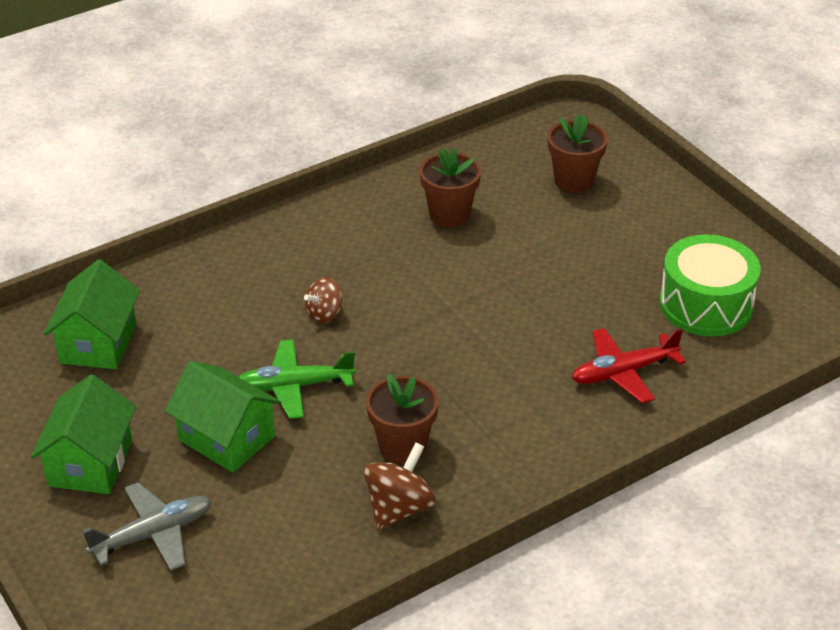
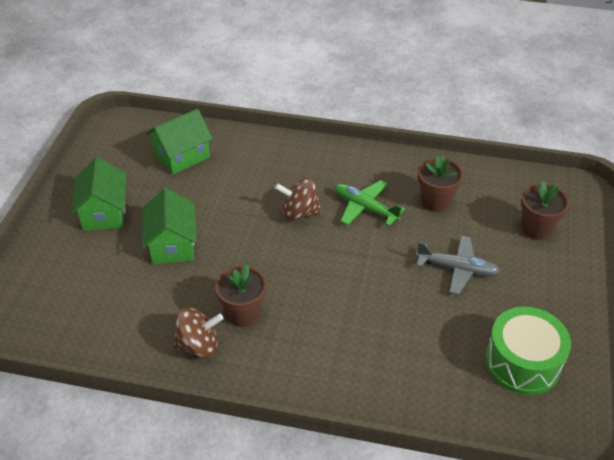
camera: 45 degrees right, 5 degrees up
green house [31,374,136,494] -> green house turned 60 degrees counterclockwise [71,157,127,231]
grey plane [82,482,212,571] -> grey plane moved to [416,236,500,294]
green plane [238,339,356,419] -> green plane moved to [335,180,405,226]
brown spinning top [304,277,342,323] -> brown spinning top [275,178,322,221], size x1.52
red plane [572,328,686,404] -> none

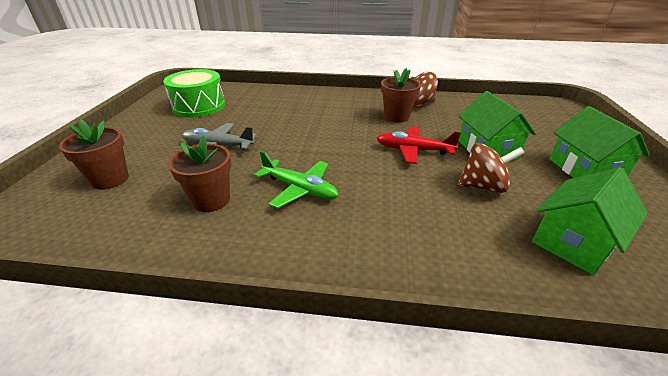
camera: 175 degrees right, 10 degrees down
brown spinning top [275,178,322,221] -> brown spinning top moved to [458,143,525,193]
none -> red plane [377,126,461,164]

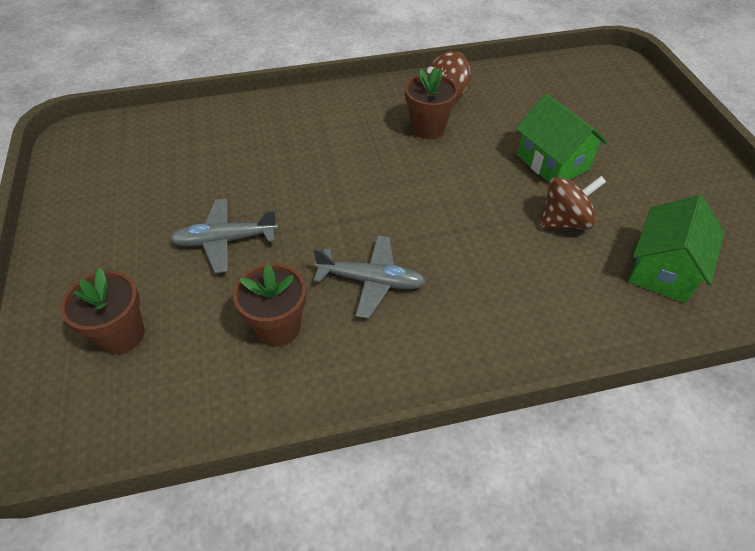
camera: 20 degrees left, 15 degrees up
green drum [163,69,225,117] -> none
green plane [254,151,339,208] -> grey plane [313,235,426,319]
red plane [377,126,461,164] -> none
green house [549,106,650,178] -> none

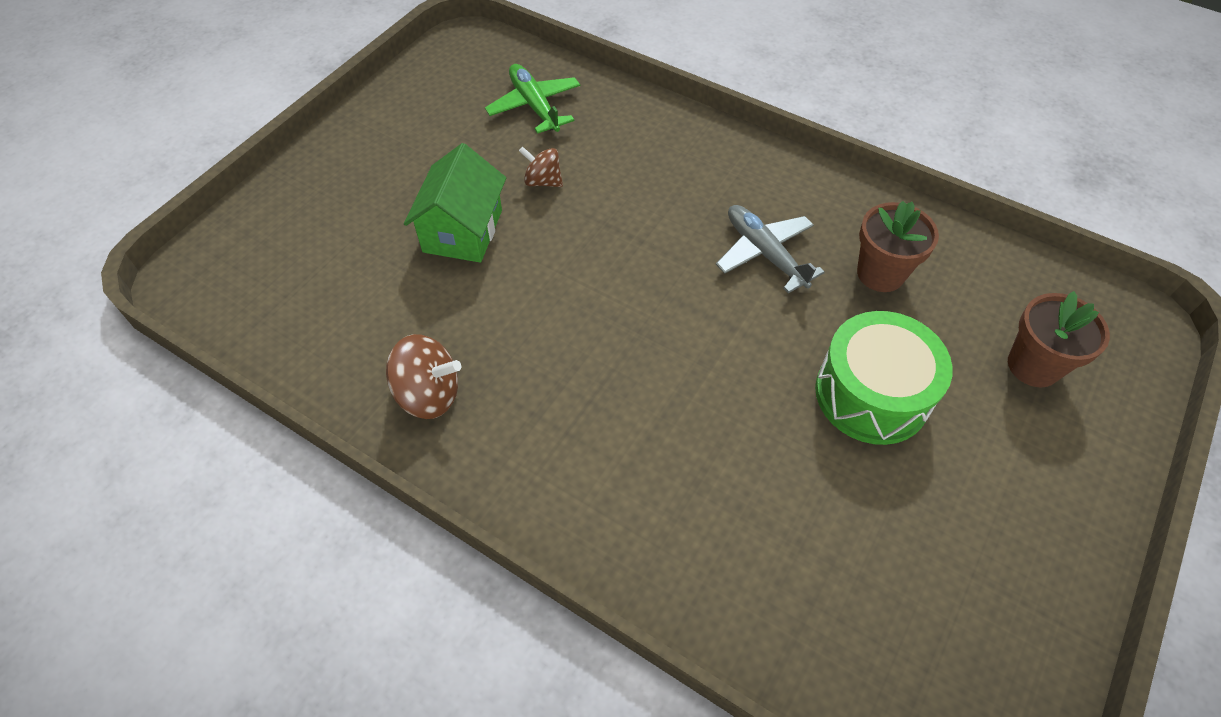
camera: 135 degrees left, 5 degrees up
grey plane [169,199,278,273] -> green drum [815,311,953,445]
brown flower pot [405,67,458,139] -> none
brown spinning top [539,176,606,229] -> brown spinning top [519,146,563,187], size x0.66
green house [628,195,724,303] -> green plane [485,64,580,134]

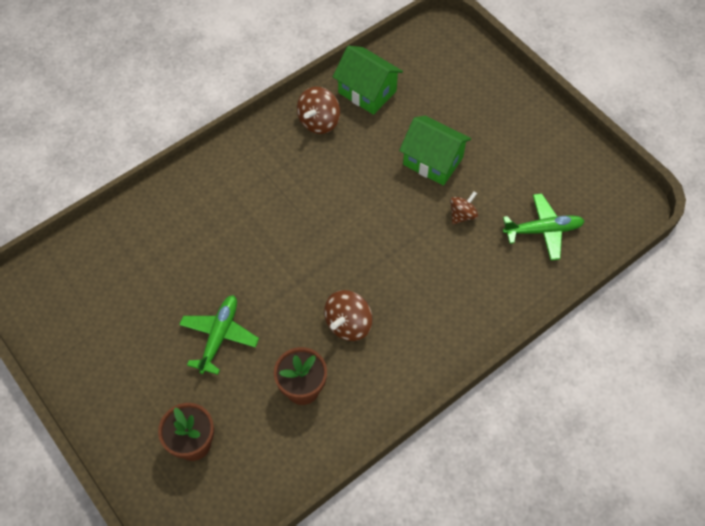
camera: 110 degrees right, 5 degrees up
grey plane [716,205,825,293] -> brown spinning top [324,290,373,341]
green drum [815,311,953,445] -> green plane [179,295,259,375]
none -> green house [333,46,403,115]

